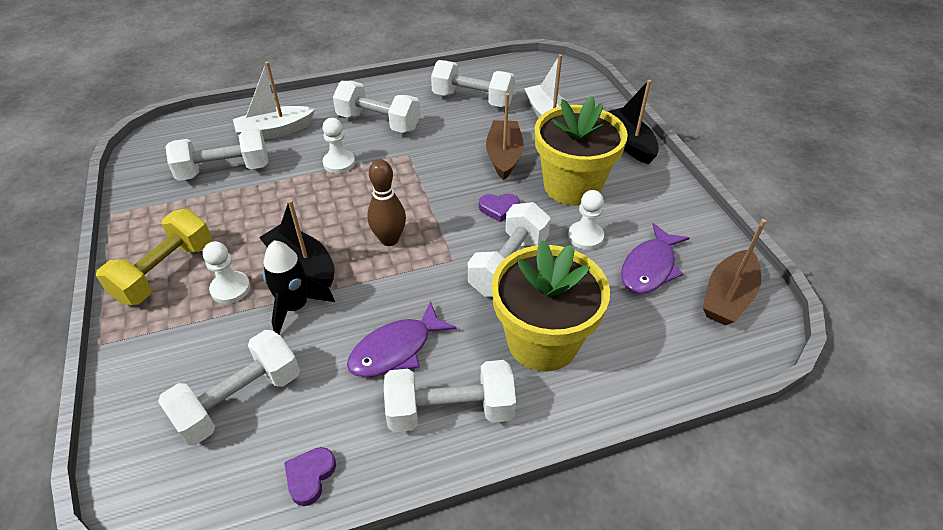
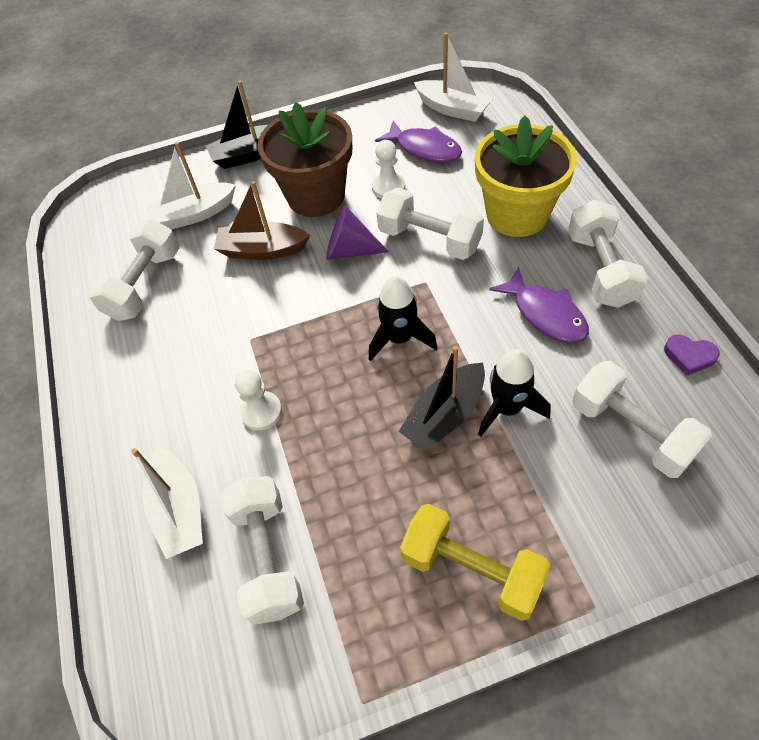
camera: 85 degrees left, 10 degrees up
white pawn [203,241,250,304] -> none
white dumbbell [333,81,420,133] -> none
brown bowling pin [367,159,406,246] -> black rocket [369,276,437,361]
purple heart [479,193,520,222] -> purple cone [326,205,389,260]
yellow flower pot [535,96,628,206] -> brown flower pot [258,102,352,217]
brown boat [703,219,766,325] -> white boat [414,32,493,122]

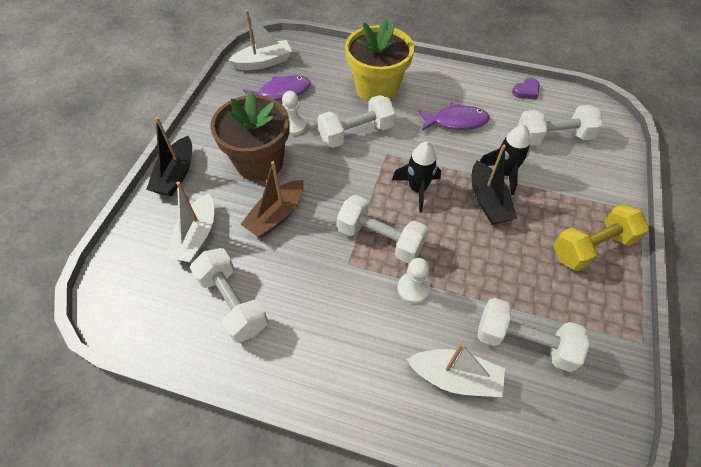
camera: 60 degrees left, 0 degrees up
purple cone [326,205,389,260] -> none
white dumbbell [568,200,648,308] -> white dumbbell moved to [337,195,428,264]

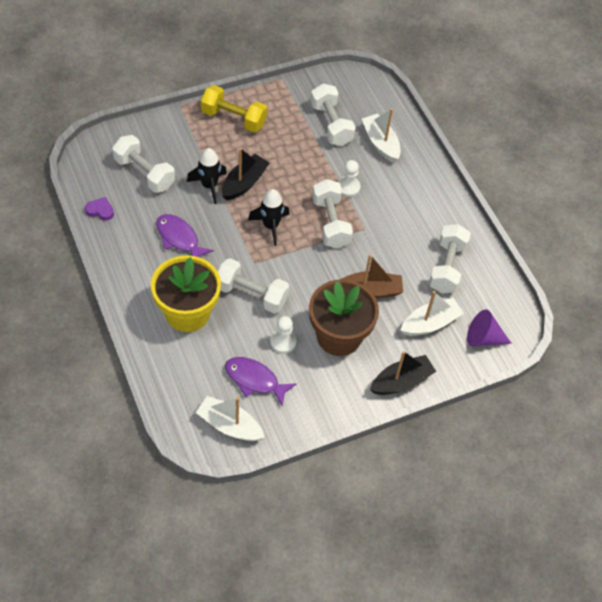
camera: 135 degrees left, 0 degrees up
none -> purple cone [467,310,512,346]

